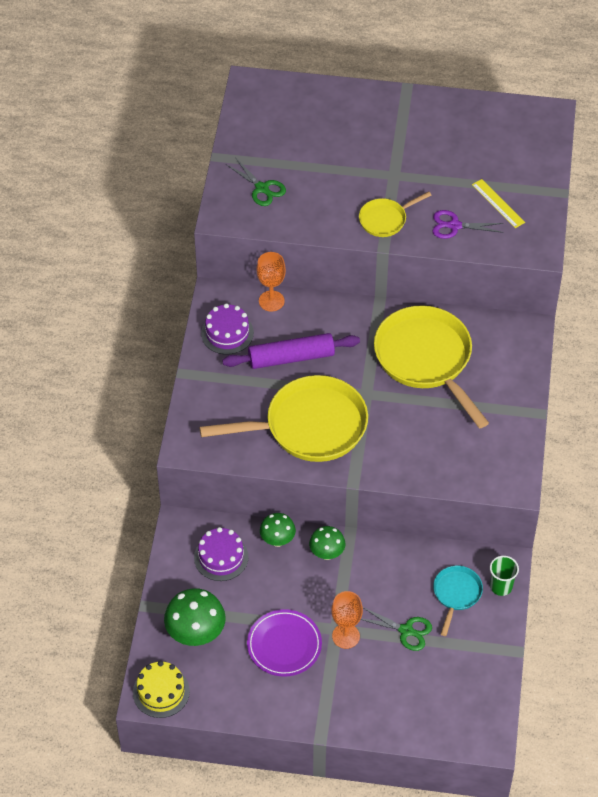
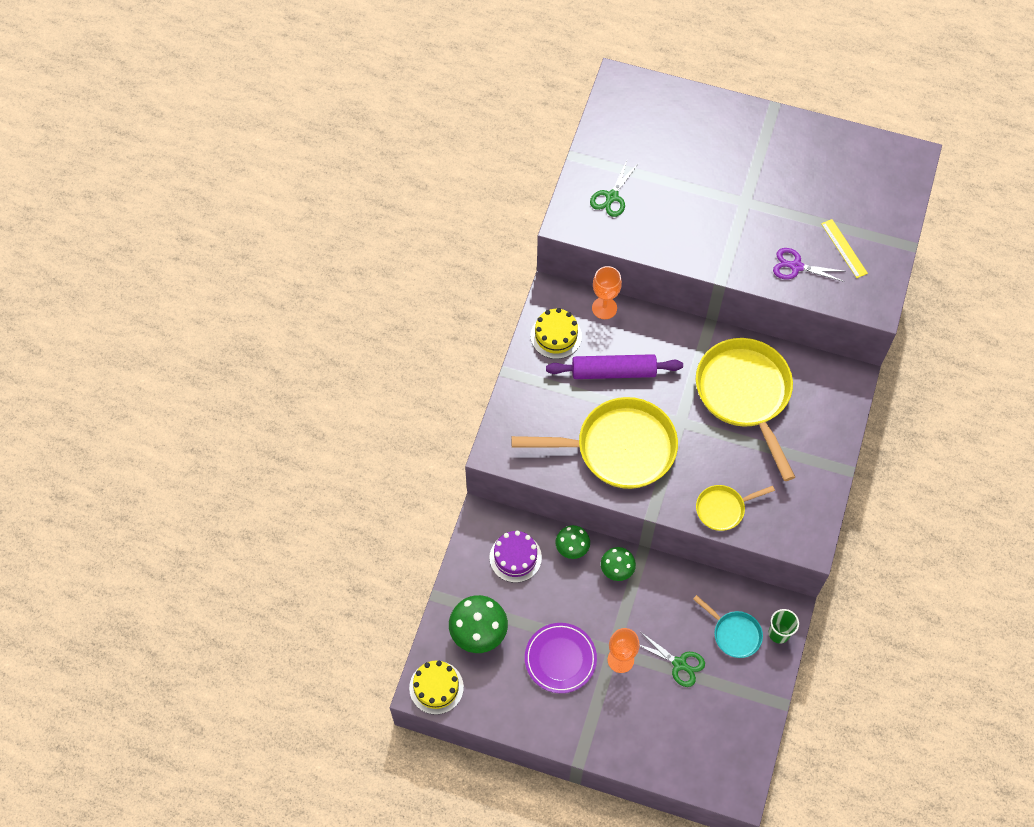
camera: 10 degrees right, 10 degrees up
purple cake [201,303,254,355] -> yellow cake [531,308,582,359]
green scissors [226,157,286,206] -> green scissors turned 60 degrees clockwise [590,160,639,217]
yellow pan [359,191,431,237] -> yellow pan moved to [696,485,775,531]
turquoise pan [433,566,483,636] -> turquoise pan turned 105 degrees clockwise [693,595,763,658]

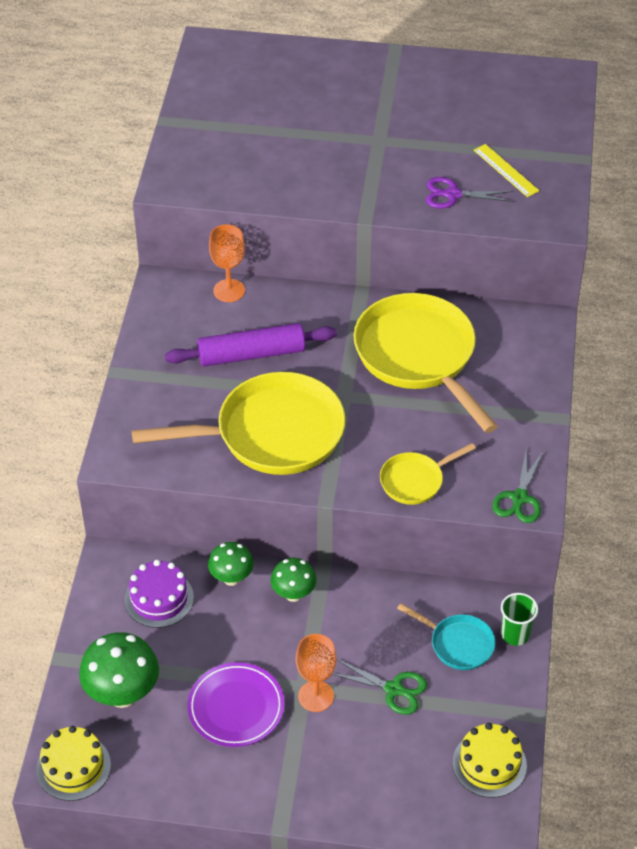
camera: 10 degrees left, 15 degrees down
yellow cake [531,308,582,359] -> yellow cake moved to [453,723,527,798]
green scissors [590,160,639,217] -> green scissors moved to [492,448,543,523]

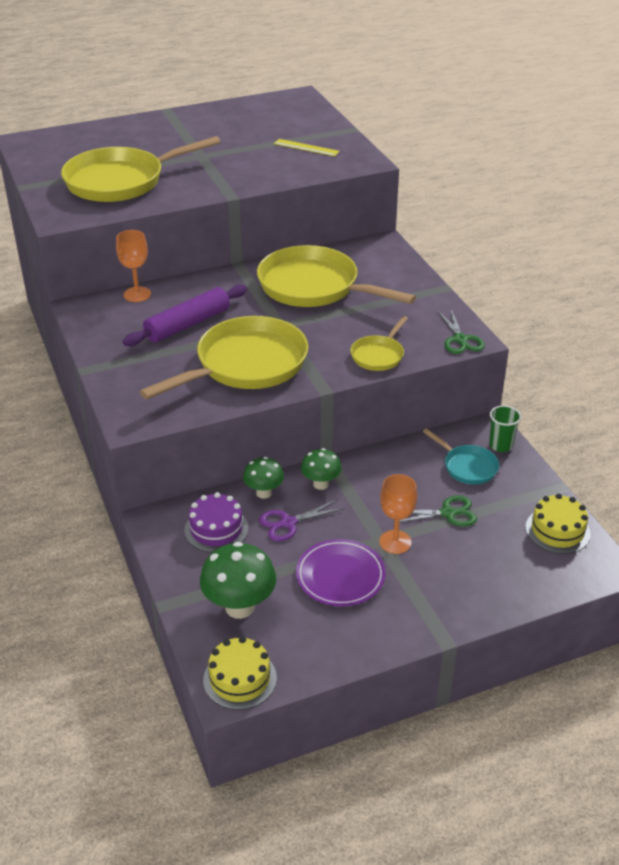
camera: 30 degrees left, 10 degrees down
turquoise pan [397,603,496,670] -> turquoise pan turned 45 degrees clockwise [423,429,499,485]
purple scissors [426,177,513,209] -> purple scissors moved to [259,500,344,542]
none -> yellow pan [61,136,221,202]

